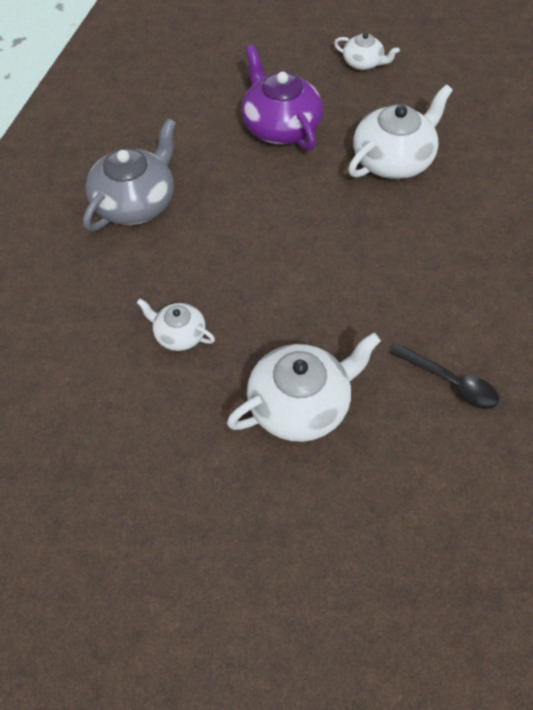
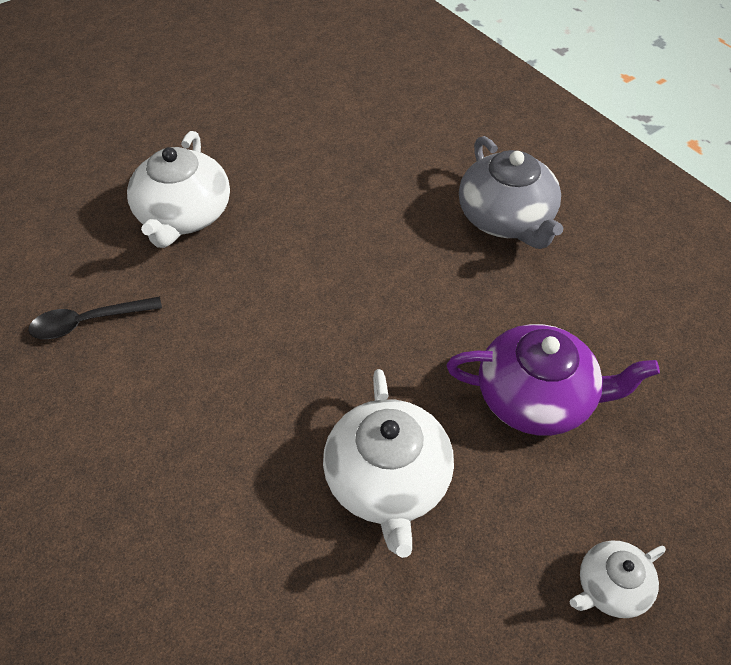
camera: 125 degrees right, 5 degrees down
white teapot [136,299,215,351] -> none

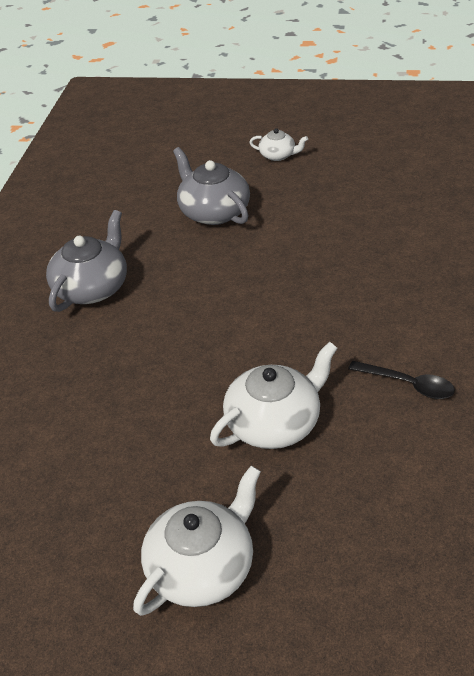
camera: 130 degrees left, 10 degrees down
white teapot [323,369,454,558] -> white teapot moved to [133,466,261,616]
purple teapot [447,324,660,436] -> grey teapot [173,147,250,225]

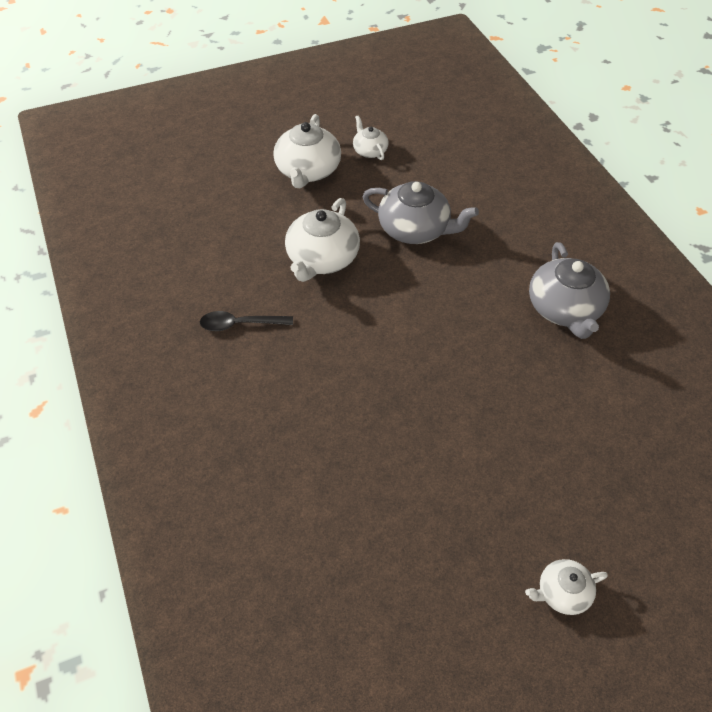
camera: 145 degrees right, 10 degrees up
grey teapot [173,147,250,225] -> grey teapot moved to [362,181,479,244]
none -> white teapot [353,115,389,160]

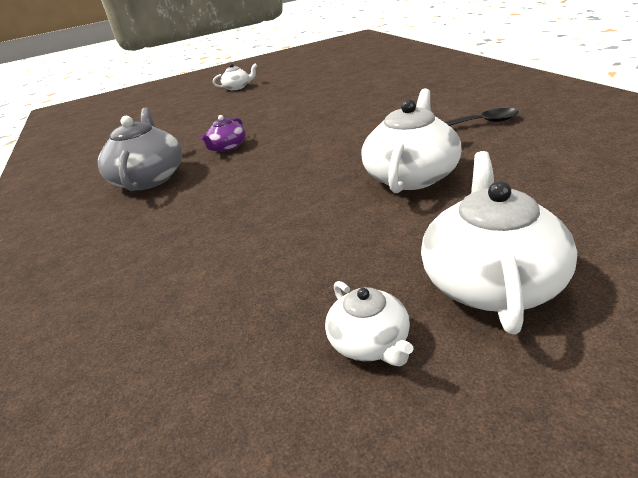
camera: 175 degrees left, 20 degrees down
grey teapot [362,181,479,244] -> none
none -> purple teapot [200,115,246,152]

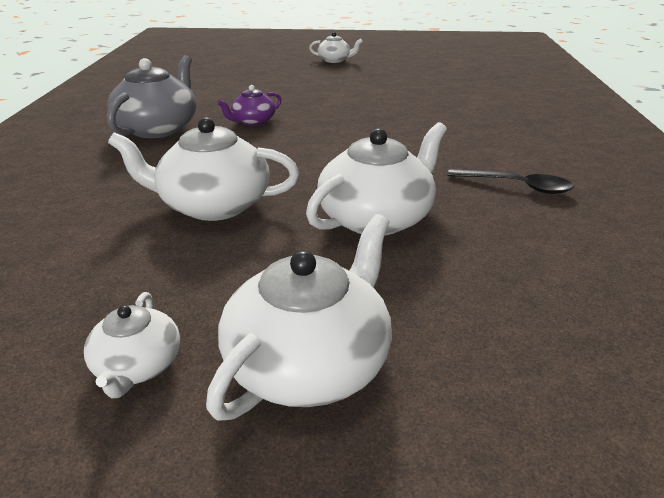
camera: 20 degrees right, 0 degrees up
none -> white teapot [108,117,299,221]

